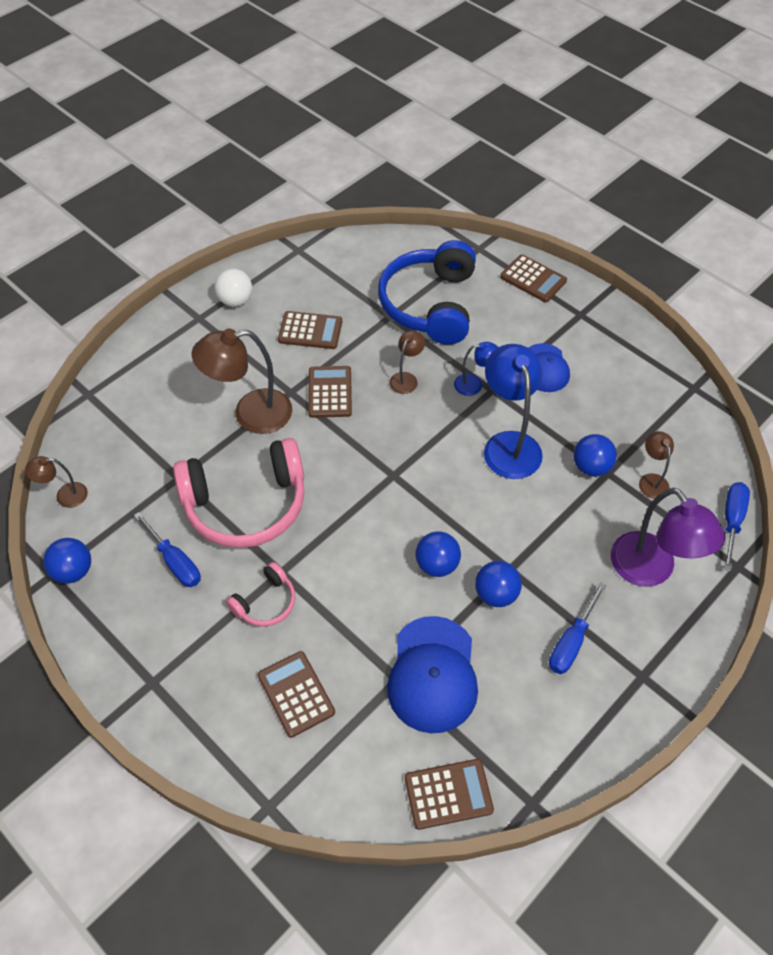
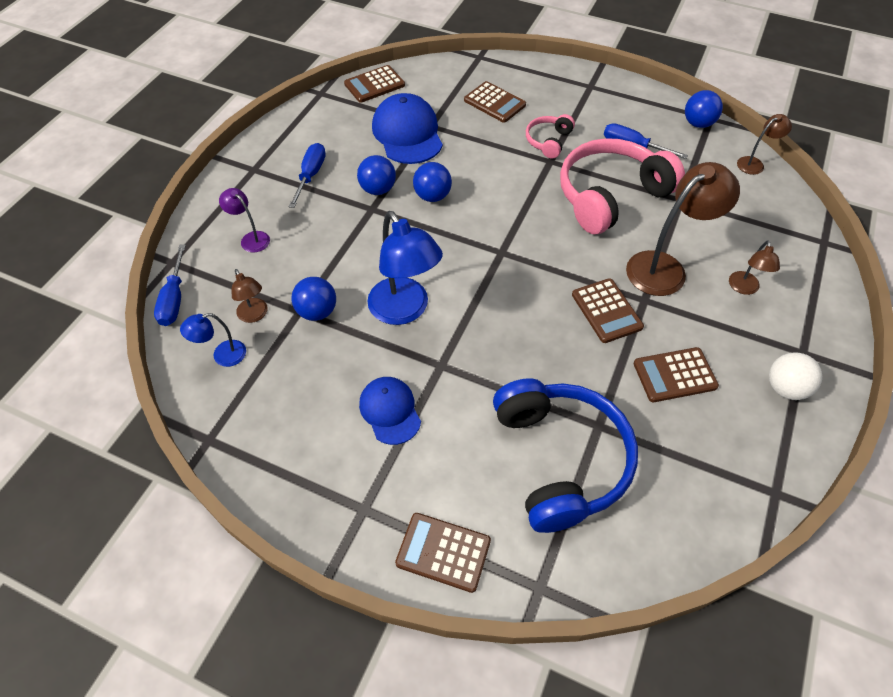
camera: 160 degrees right, 0 degrees up
brown lamp [389,330,425,394] -> brown lamp moved to [729,240,780,295]
blue lamp [454,342,499,396] -> blue lamp moved to [180,313,246,367]
purple lamp [611,488,725,587] -> purple lamp [219,188,270,253], size x0.51

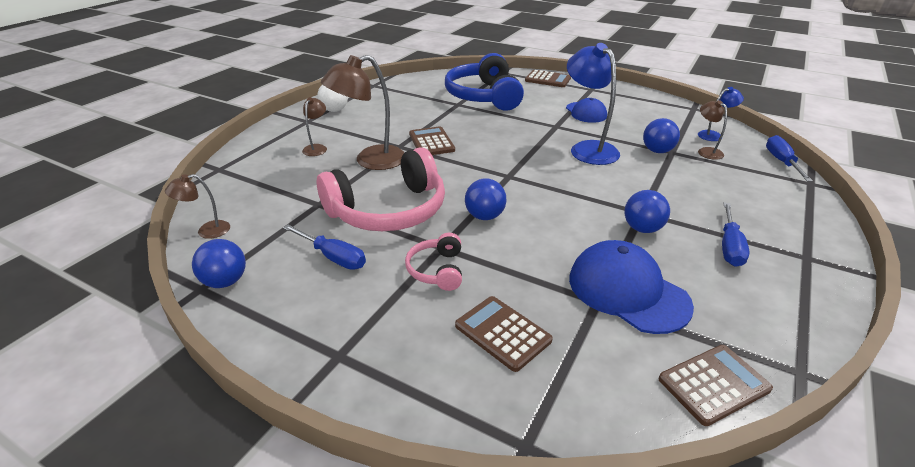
camera: 175 degrees left, 20 degrees down
purple lamp [219,188,270,253] -> none
blue cap [372,93,443,164] -> blue cap turned 150 degrees clockwise [569,240,694,334]
blue ball [413,162,452,202] -> blue ball moved to [465,178,507,220]
pink headphones [526,114,575,158] -> pink headphones turned 150 degrees clockwise [405,233,462,291]
brown calculator [633,347,719,402] -> none

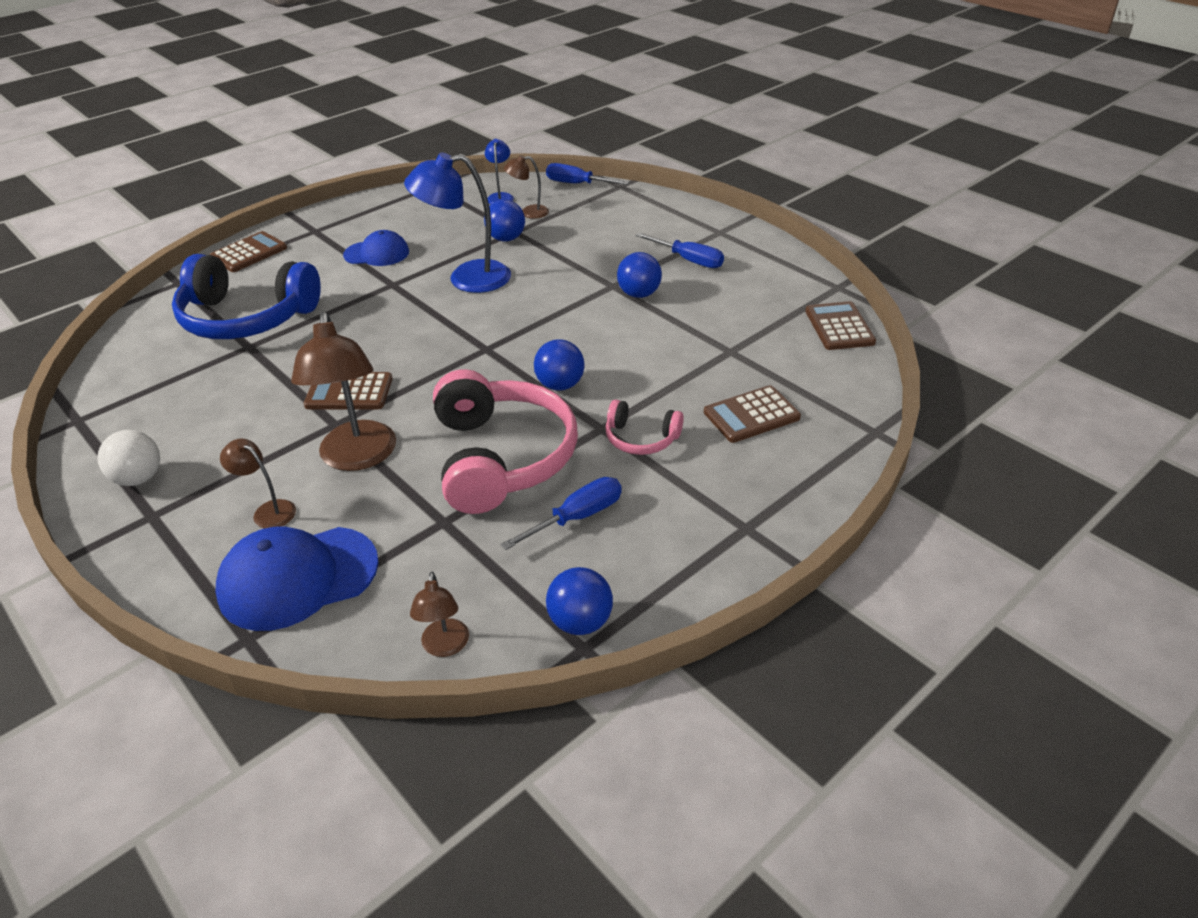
camera: 70 degrees left, 5 degrees up
blue cap [569,240,694,334] -> blue cap moved to [215,526,379,631]

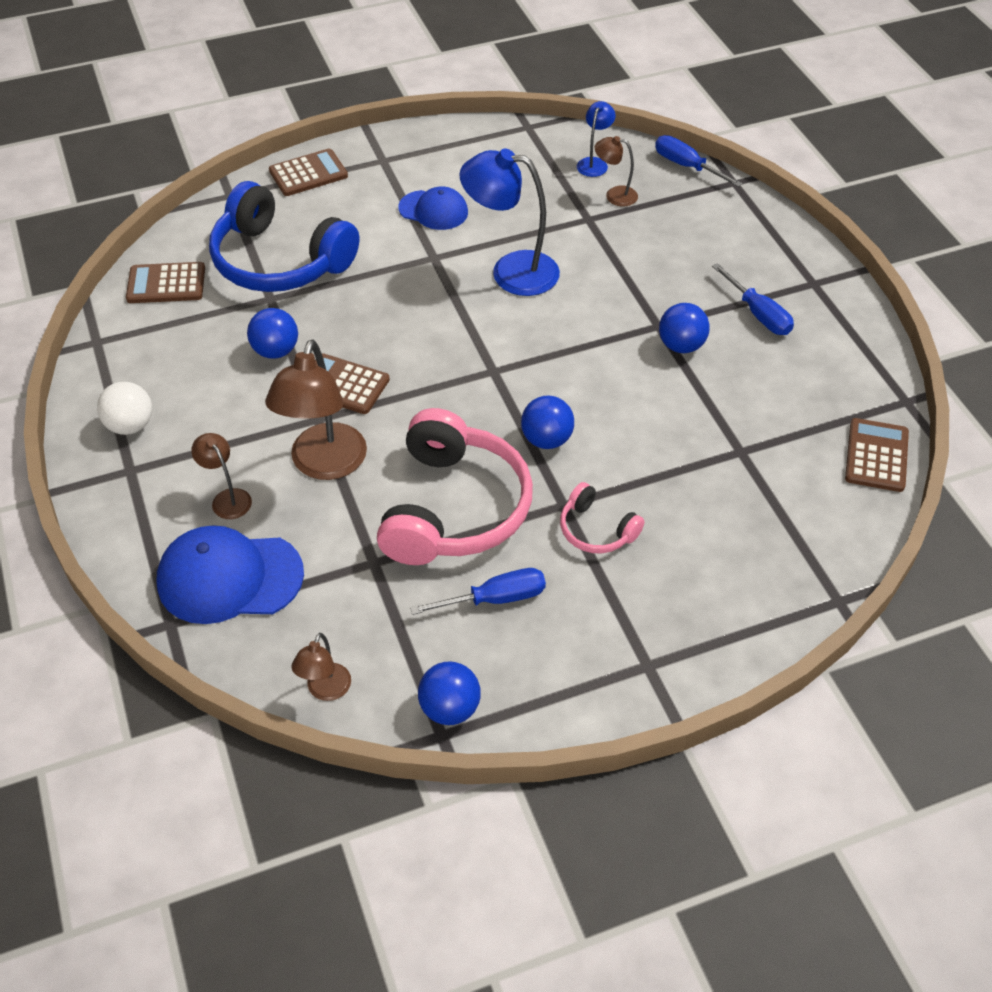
camera: 20 degrees right, 10 degrees up
blue ball [484,199,525,242] -> blue ball moved to [247,308,298,359]
brown calculator [704,385,801,443] -> brown calculator moved to [126,262,205,303]

